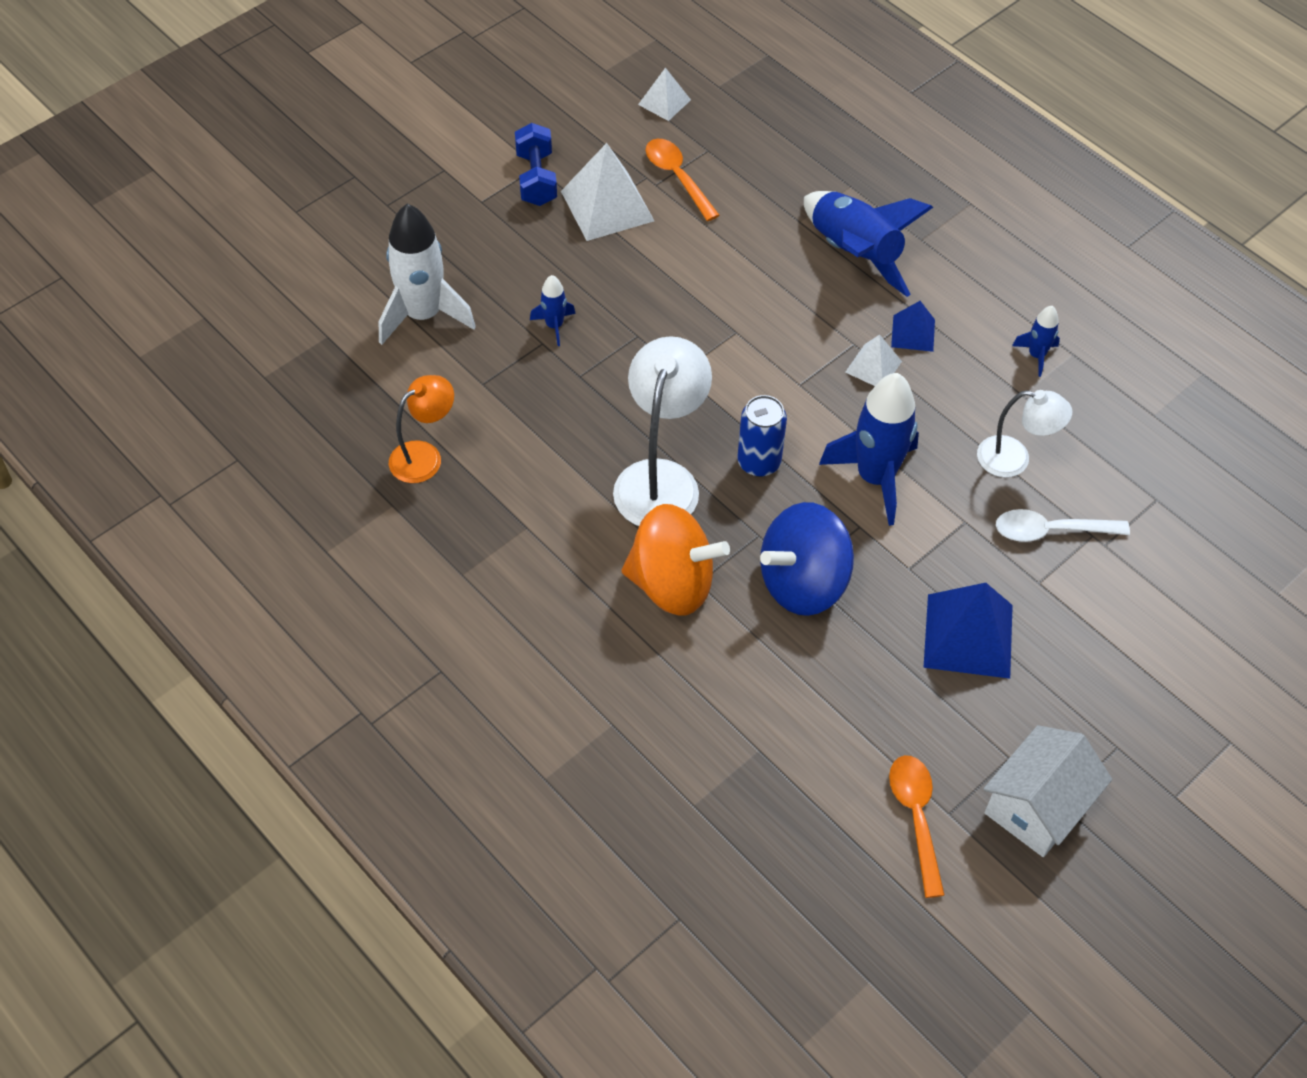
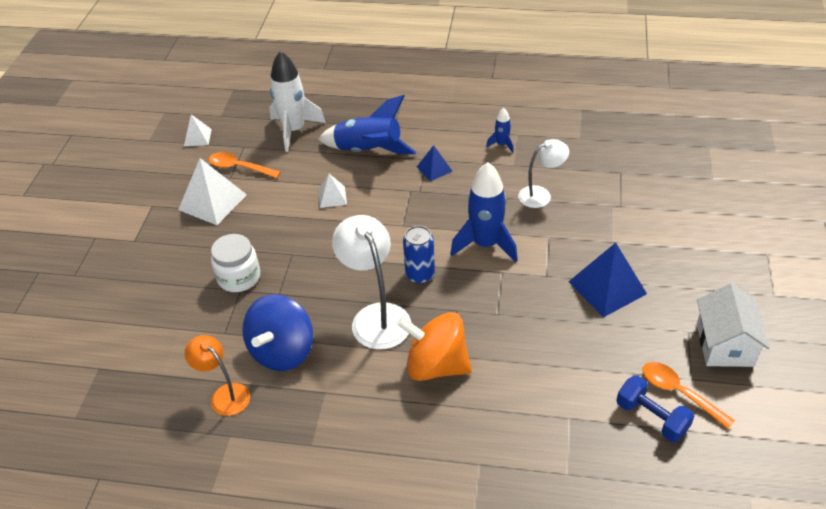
camera: 35 degrees left, 10 degrees down
white rocket [379,204,476,345] -> white rocket moved to [269,51,326,152]
orange lamp [389,375,454,483] -> orange lamp turned 60 degrees counterclockwise [185,335,250,416]
blue dumbbell [515,123,557,206] -> blue dumbbell moved to [616,375,694,442]
blue rocket [530,275,576,346] -> white jar [211,234,260,292]
orange spinning top [621,504,730,615] -> orange spinning top turned 135 degrees counterclockwise [397,312,472,381]
blue spinning top [760,502,854,616] -> blue spinning top moved to [242,294,313,371]
white pyramid [845,335,902,386] -> white pyramid moved to [318,174,347,208]
white spoon [996,509,1130,542] -> none

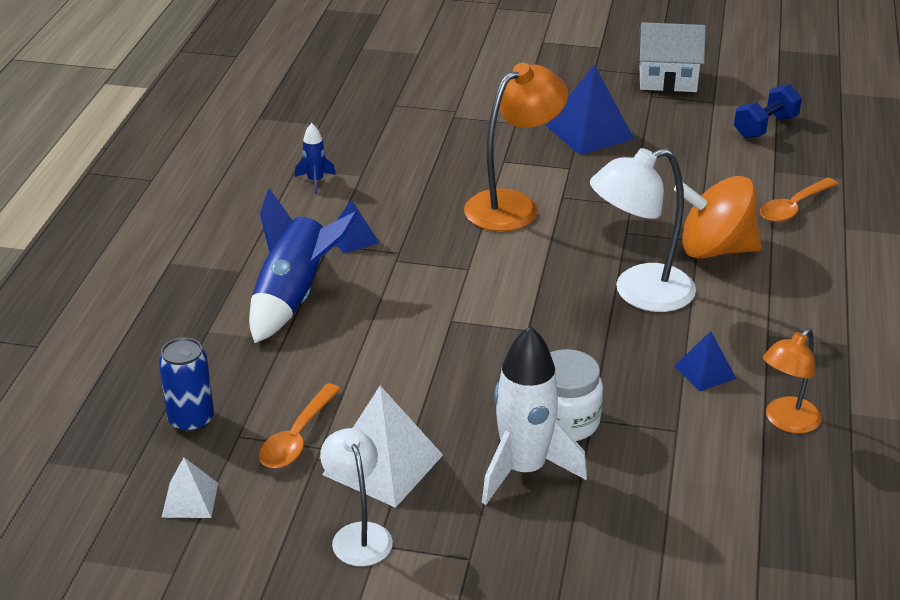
camera: 90 degrees left, 10 degrees down
blue spinning top [242,294,313,371] -> blue pyramid [675,331,737,392]
white rocket [269,51,326,152] -> white rocket moved to [482,326,587,505]
white pyramid [318,174,347,208] -> none
orange spinning top [397,312,472,381] -> orange spinning top turned 75 degrees clockwise [674,176,761,259]
blue can [403,226,435,284] -> blue can moved to [159,337,214,432]
blue rocket [450,162,518,262] -> orange lamp [464,63,568,231]
white lamp [518,139,569,208] -> white lamp moved to [320,428,393,566]
orange spoon [643,362,735,429] -> orange spoon moved to [760,178,838,222]

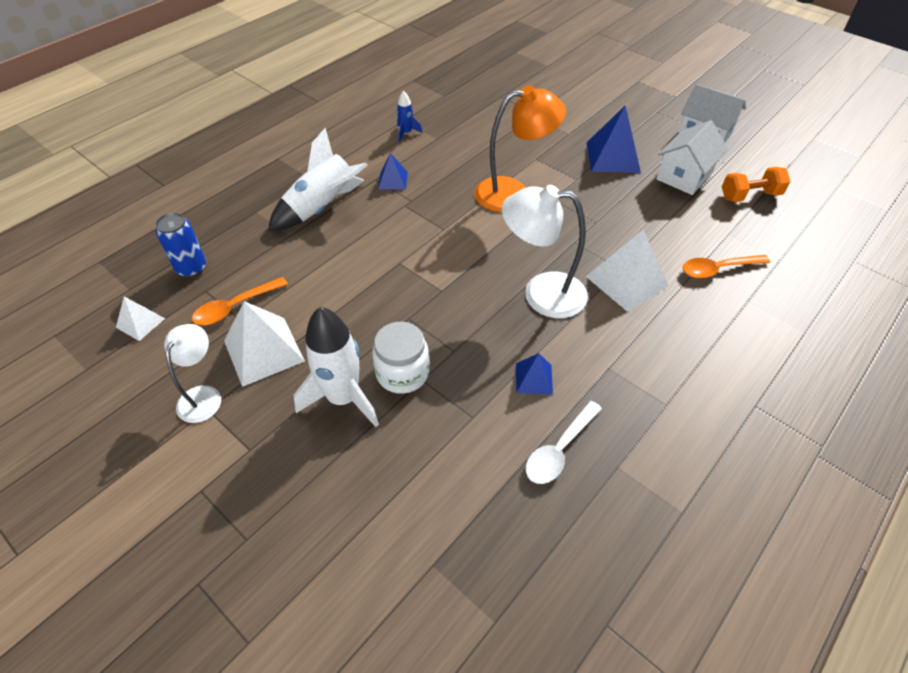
camera: 30 degrees right, 15 degrees up
blue rocket [249,188,358,343] -> white rocket [268,128,368,231]
orange spinning top [674,176,761,259] -> white pyramid [586,230,669,312]
blue dumbbell [734,85,802,139] -> orange dumbbell [722,167,790,202]
orange lamp [763,328,822,434] -> white spoon [526,401,602,484]
none -> white house [656,120,728,195]

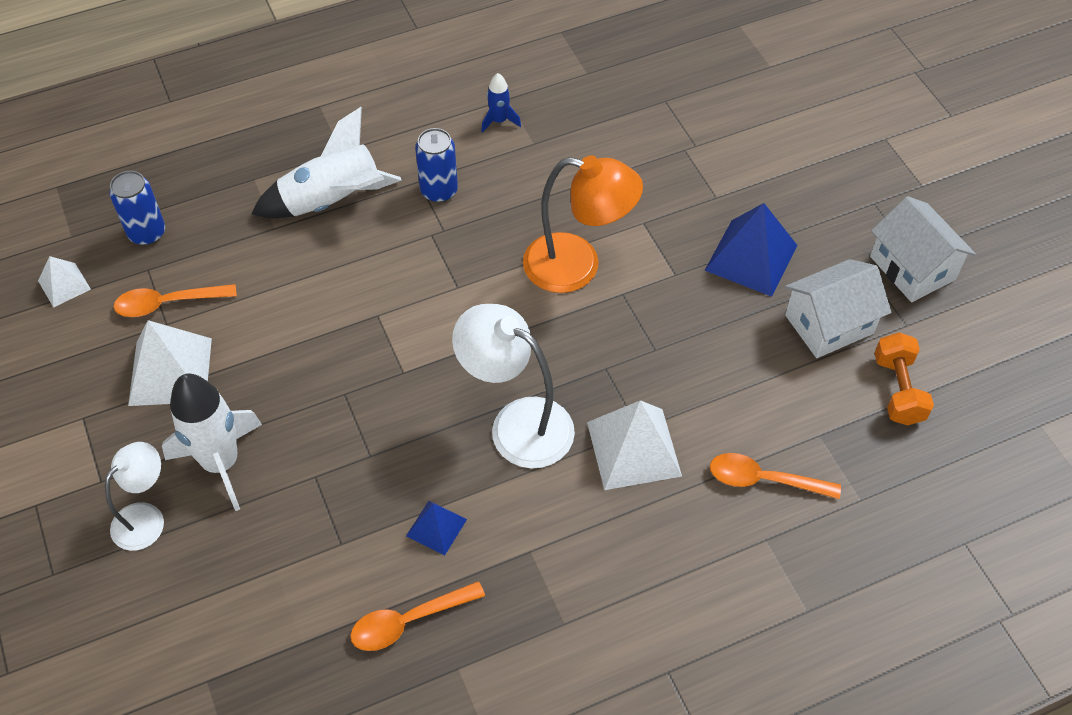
camera: 25 degrees right, 5 degrees up
white lamp [164,324,221,423] -> white lamp moved to [105,442,164,551]
white jar [372,322,430,394] -> none
blue pyramid [378,153,408,189] -> blue can [415,128,458,202]
white spoon [526,401,602,484] -> orange spoon [350,581,485,651]
orange dumbbell [722,167,790,202] -> orange dumbbell turned 75 degrees clockwise [875,332,934,425]

